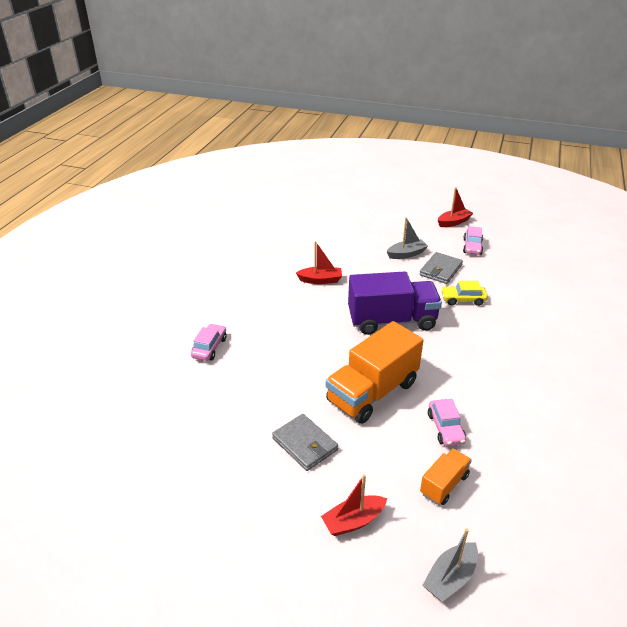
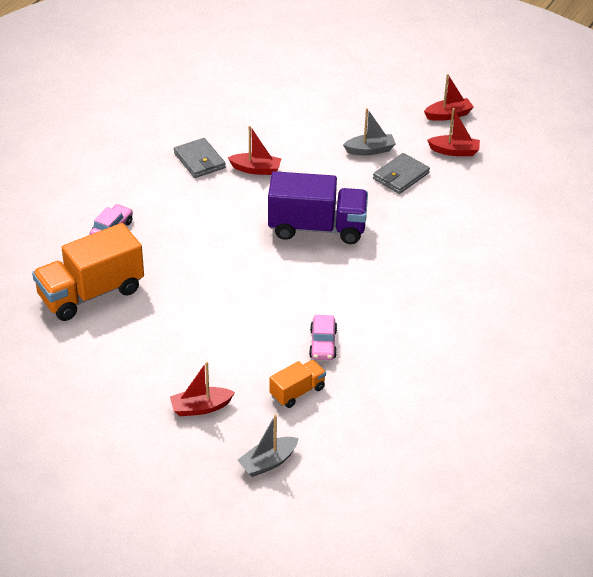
camera: 10 degrees right, 5 degrees up
grey wallet [272,414,338,471] -> grey wallet moved to [174,138,226,178]
orange truck [326,321,424,424] -> orange truck moved to [32,223,144,321]
yellow car [441,281,488,306] -> none
pink car [463,226,483,255] -> red boat [427,108,480,156]

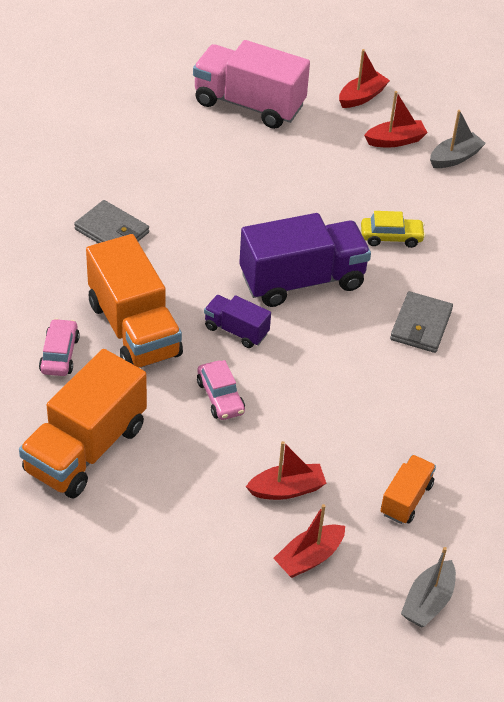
camera: 25 degrees left, 5 degrees up
red boat [228,126,281,175] -> red boat moved to [246,441,326,500]
pink car [309,315,337,360] -> pink car moved to [197,360,245,420]
grey boat [343,108,396,155] -> grey boat moved to [430,110,486,168]
grey wallet [373,153,430,194] -> grey wallet moved to [390,291,453,353]
none -> orange truck [86,234,183,368]
none -> pink truck [193,40,310,129]
none -> purple truck [204,295,271,348]
none -> yellow car [361,211,426,248]

